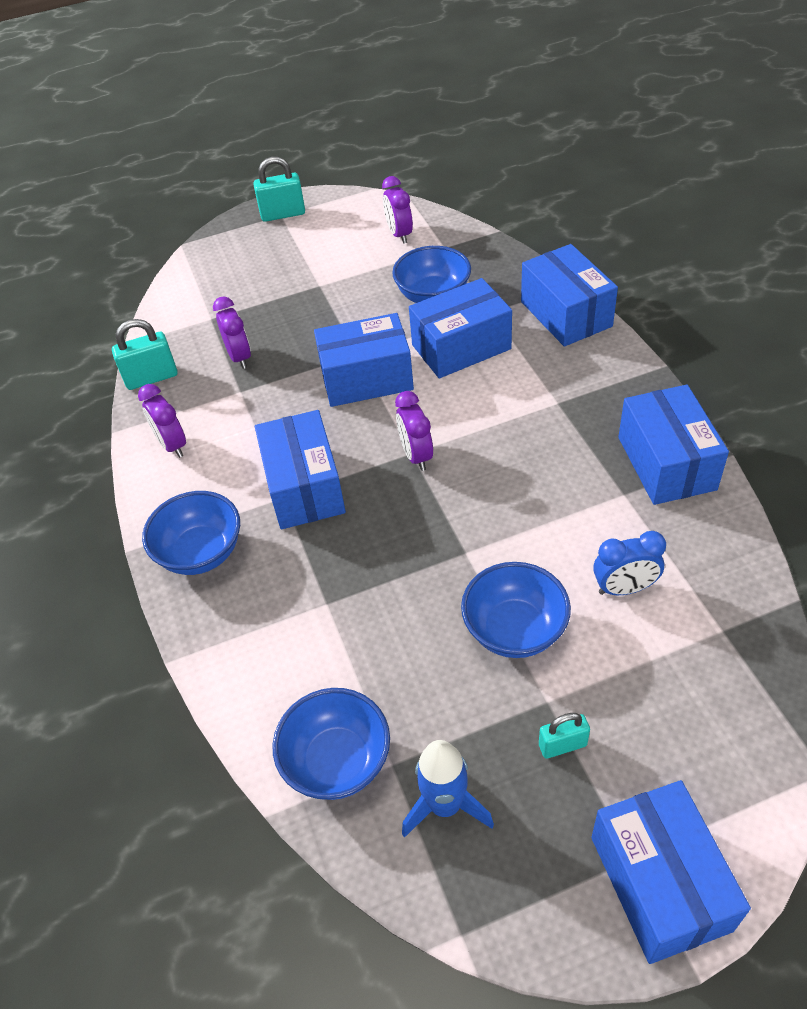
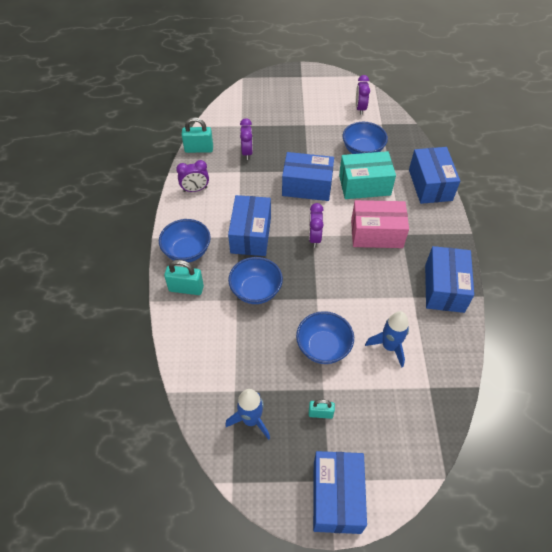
camera: 15 degrees right, 5 degrees up
purple clock [138,384,186,458] -> purple clock turned 90 degrees counterclockwise [176,160,209,192]
turquoise padlock [253,157,305,222] -> turquoise padlock moved to [164,260,204,295]
blue bowl [272,688,390,800] -> blue bowl moved to [228,257,283,304]
blue box [409,278,512,378] -> turquoise box [339,151,396,199]
blue clock [593,531,666,595] -> blue rocket [365,311,409,367]
none -> pink box [351,200,409,248]

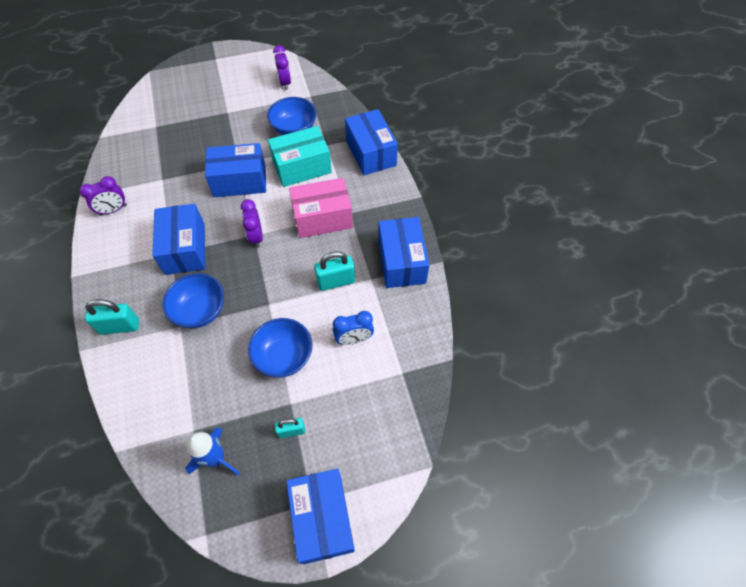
camera: 15 degrees left, 5 degrees up
blue bowl [159,219,211,263] -> none
turquoise padlock [181,117,213,153] -> turquoise padlock moved to [314,251,355,291]
purple clock [240,118,253,160] -> none
blue rocket [365,311,409,367] -> blue clock [333,311,374,345]

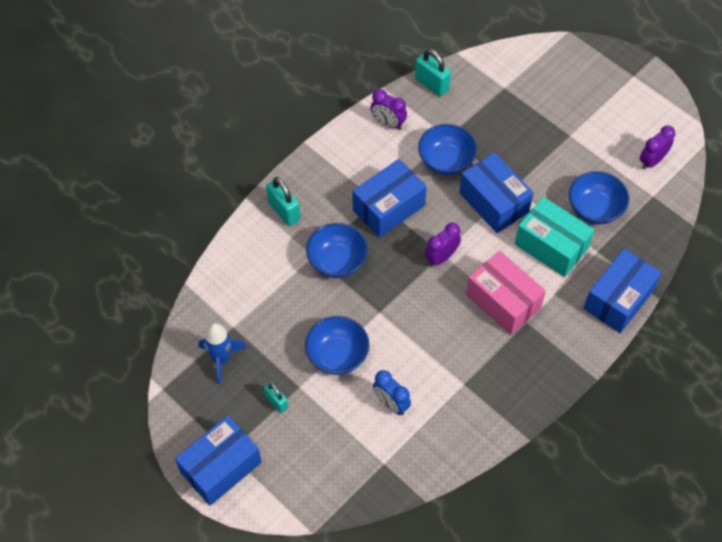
camera: 60 degrees right, 0 degrees up
turquoise padlock [314,251,355,291] -> turquoise padlock moved to [415,49,451,97]
blue box [378,217,429,288] -> none
none -> blue bowl [418,124,477,175]

